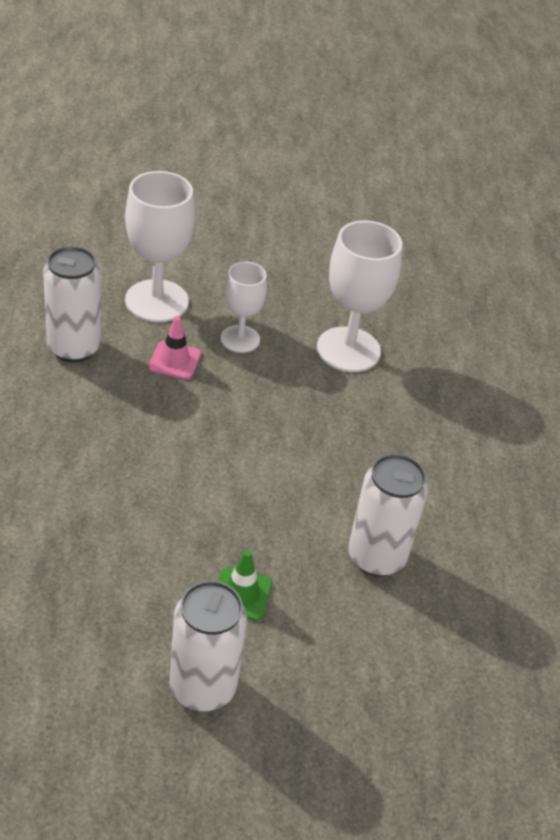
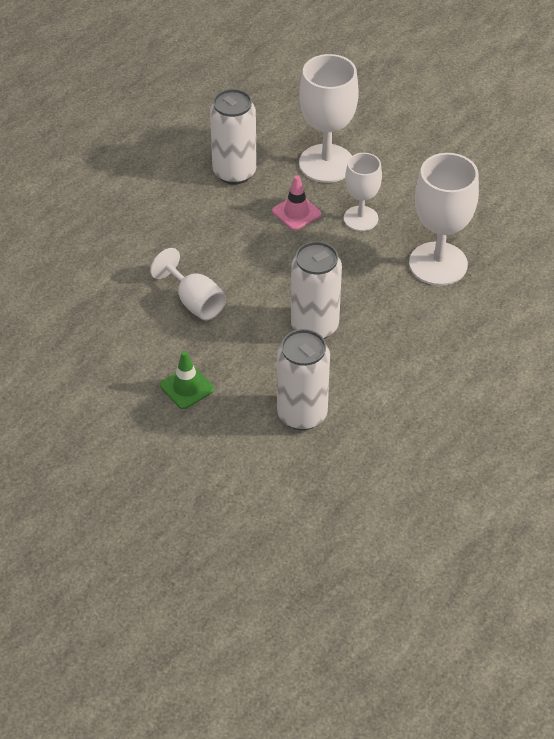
camera: 45 degrees right, 5 degrees up
white can [170,581,247,711] -> white can moved to [291,241,342,339]
none -> white goblet [150,248,226,320]

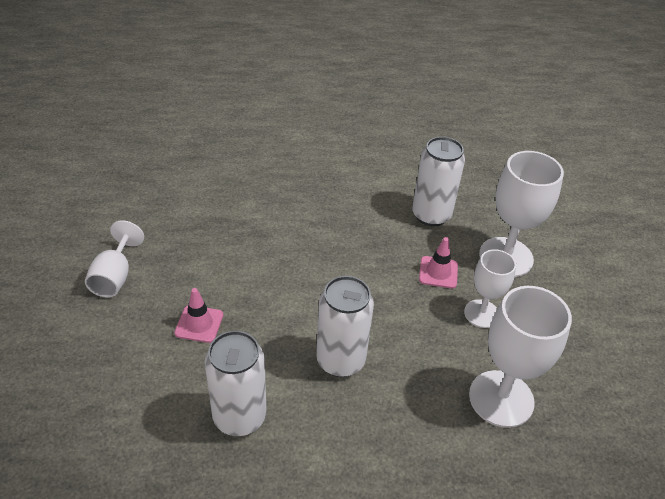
camera: 45 degrees right, 5 degrees down
white goblet [150,248,226,320] -> white goblet moved to [85,220,144,298]
green traffic cone [160,351,214,409] -> pink traffic cone [174,288,223,343]

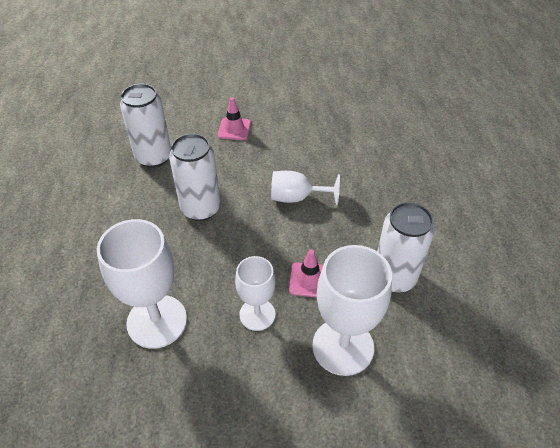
camera: 90 degrees right, 5 degrees up
white goblet [85,220,144,298] -> white goblet moved to [271,171,340,205]

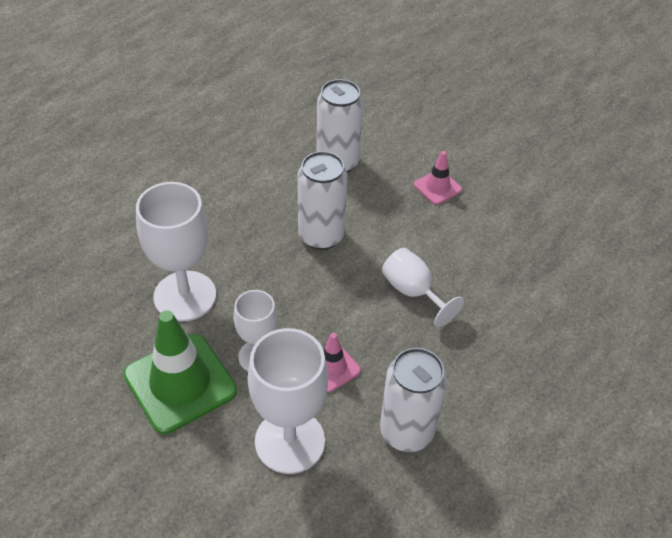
camera: 45 degrees right, 0 degrees up
none -> green traffic cone [124,310,237,434]

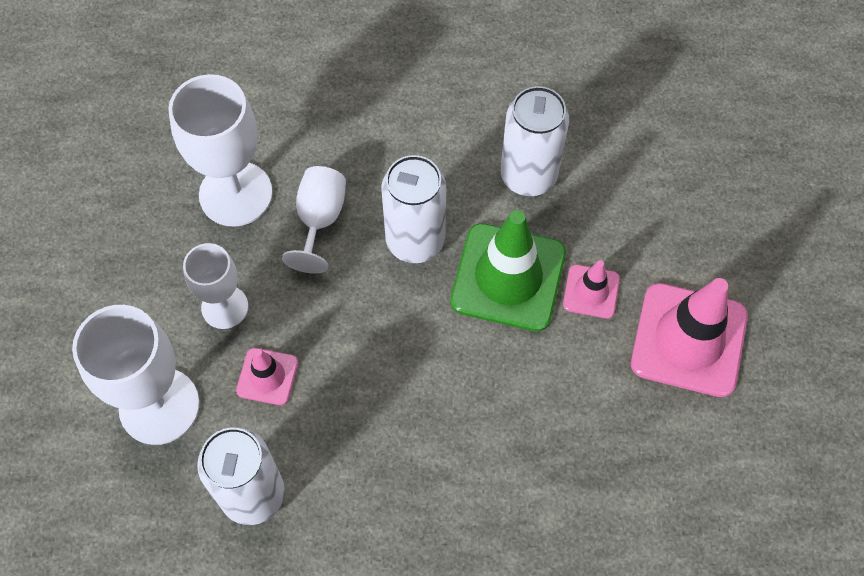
camera: 50 degrees right, 15 degrees up
green traffic cone [124,310,237,434] -> green traffic cone moved to [450,210,566,332]
white goblet [382,248,464,327] -> white goblet moved to [282,166,346,274]
none -> pink traffic cone [631,278,748,397]

